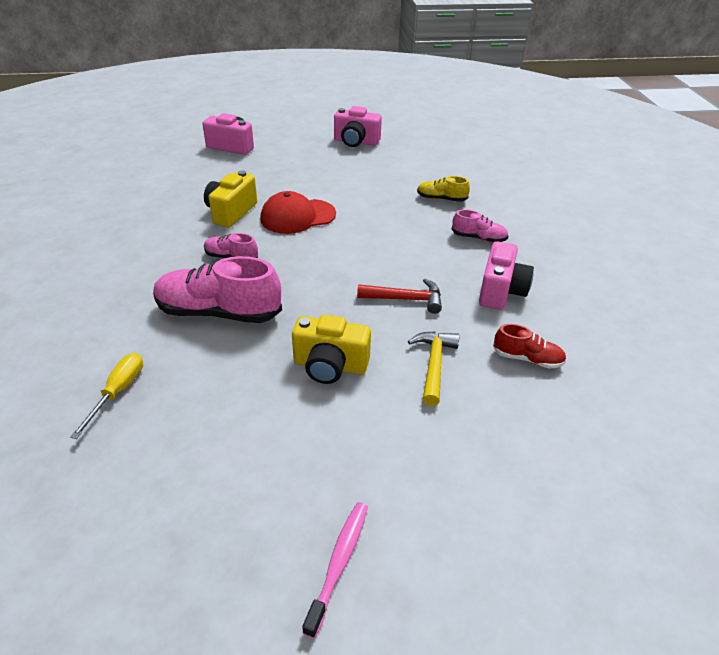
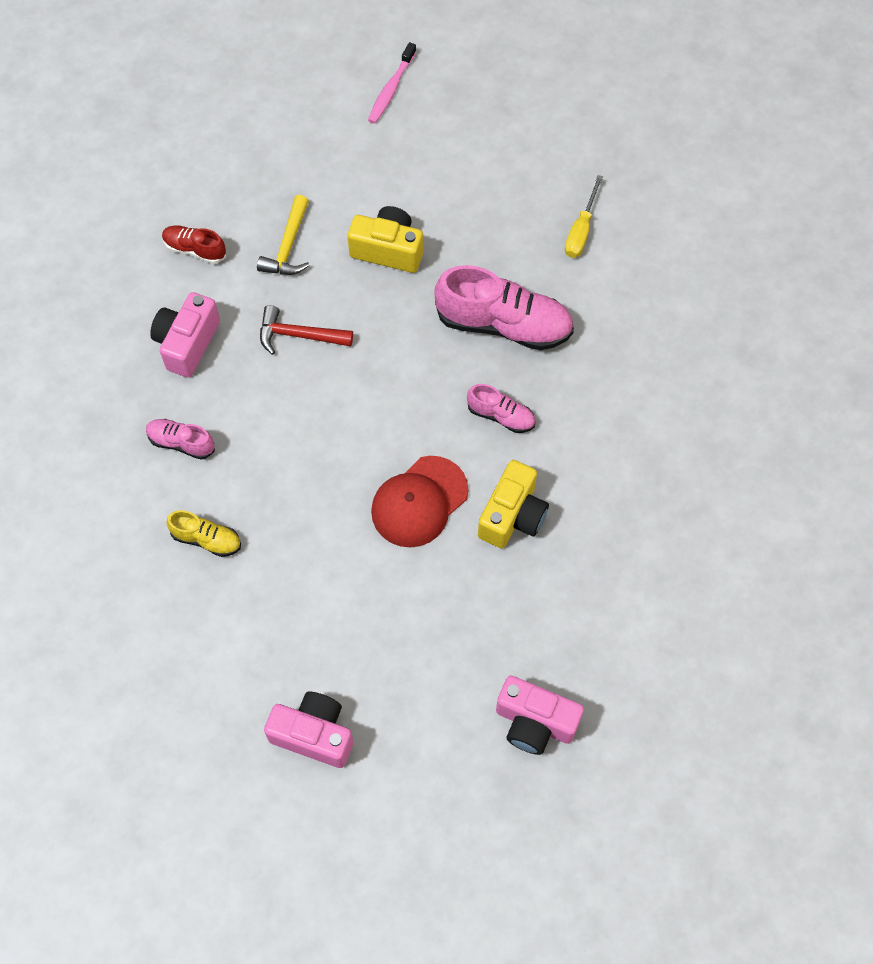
camera: 175 degrees left, 25 degrees up
red cap [260,191,336,234] -> red cap turned 150 degrees clockwise [371,456,469,548]

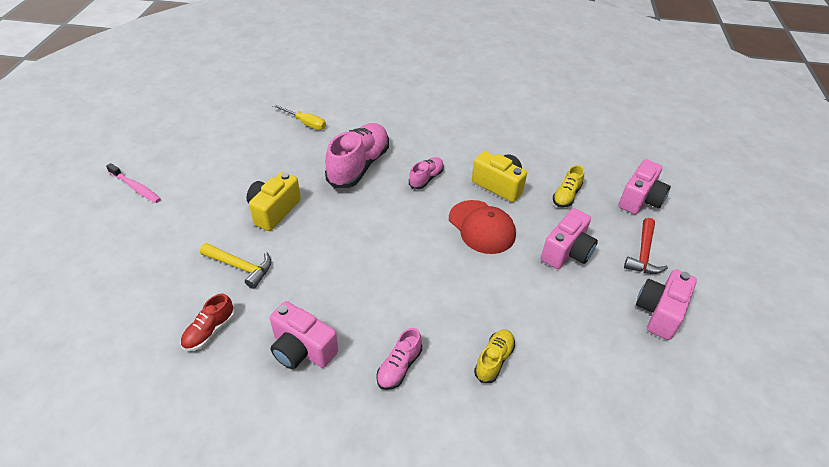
camera: 80 degrees left, 20 degrees down
red hammer [260,305,353,355] -> red hammer moved to [624,218,668,274]
none -> pink camera [541,208,598,269]
none -> yellow shoe [553,165,584,207]

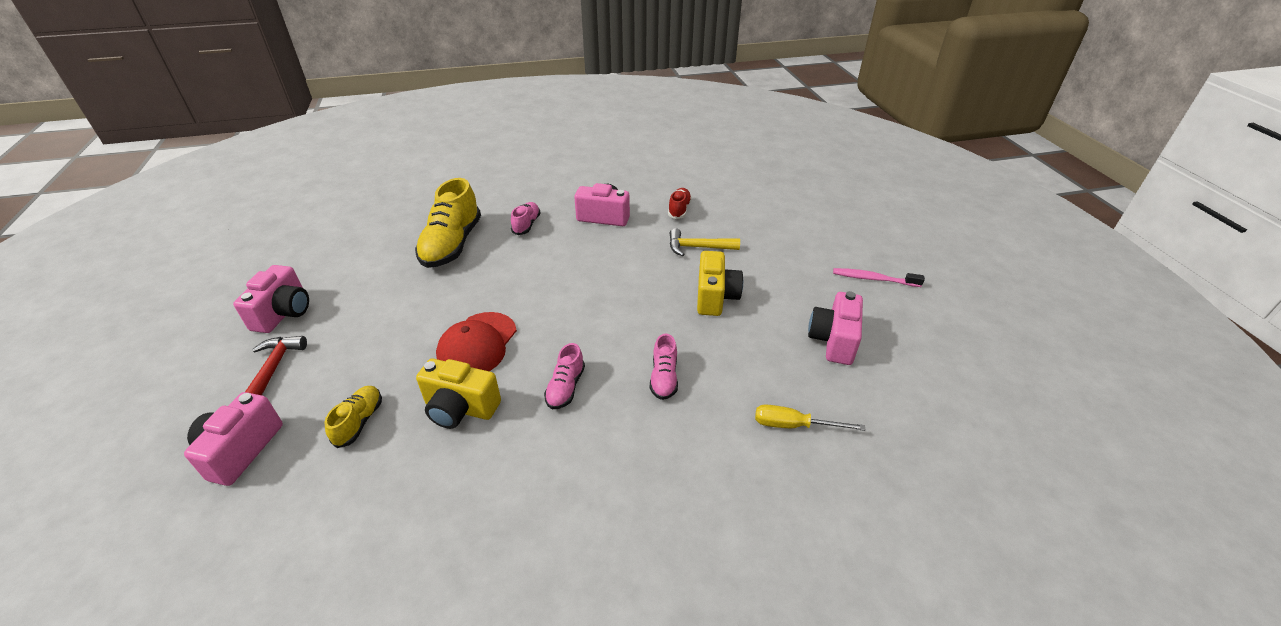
camera: 160 degrees right, 5 degrees down
pink shoe [325,123,389,188] -> pink shoe [650,334,678,400], size x0.51
red cap [449,200,516,254] -> red cap turned 105 degrees counterclockwise [436,312,517,371]
yellow shoe [474,329,515,383] -> yellow shoe [415,178,481,268], size x1.97
pink camera [541,208,598,269] -> pink camera moved to [808,291,863,365]

